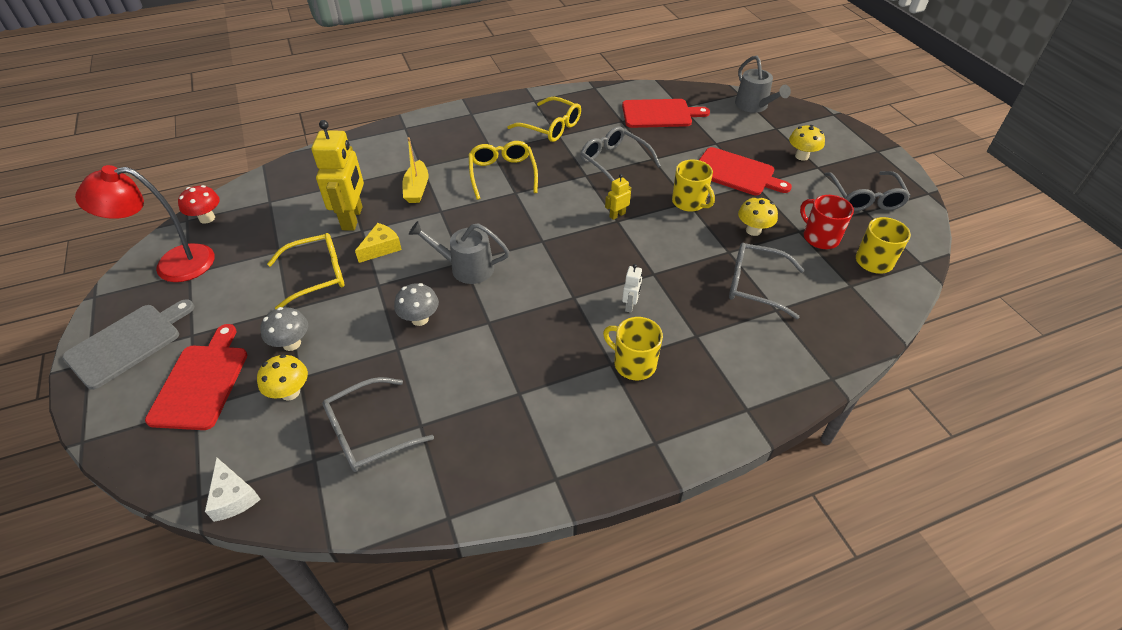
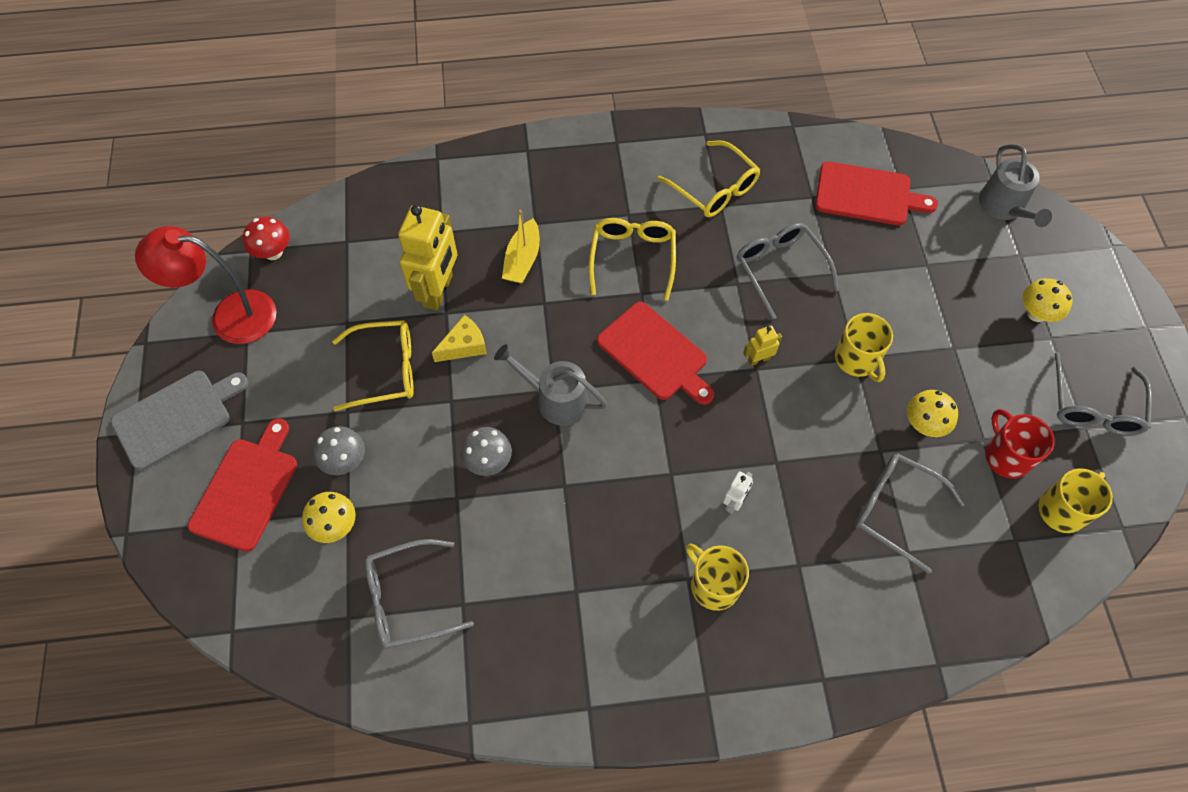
camera: 15 degrees right, 15 degrees up
white cheese [205,458,261,522] -> none
red cutting board [699,147,792,195] -> red cutting board moved to [597,302,714,405]

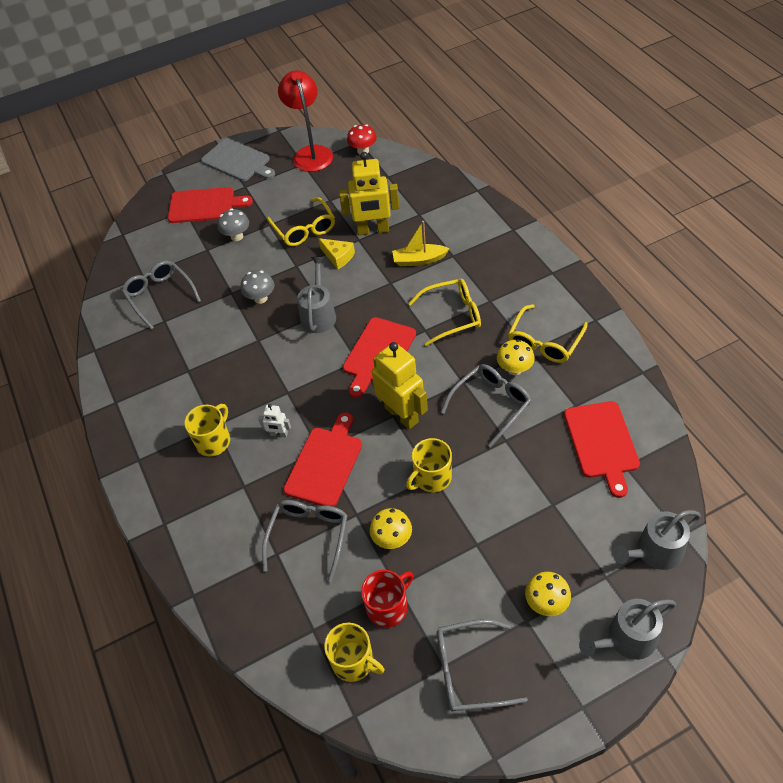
camera: 75 degrees right, 10 degrees down
yellow mushroom [302,492,356,543] -> yellow mushroom moved to [497,339,535,375]
yellow robot [743,326,782,366] -> yellow robot [372,342,428,429], size x2.21
none -> red cutting board [283,412,362,507]
none -> grey watering can [579,599,676,660]

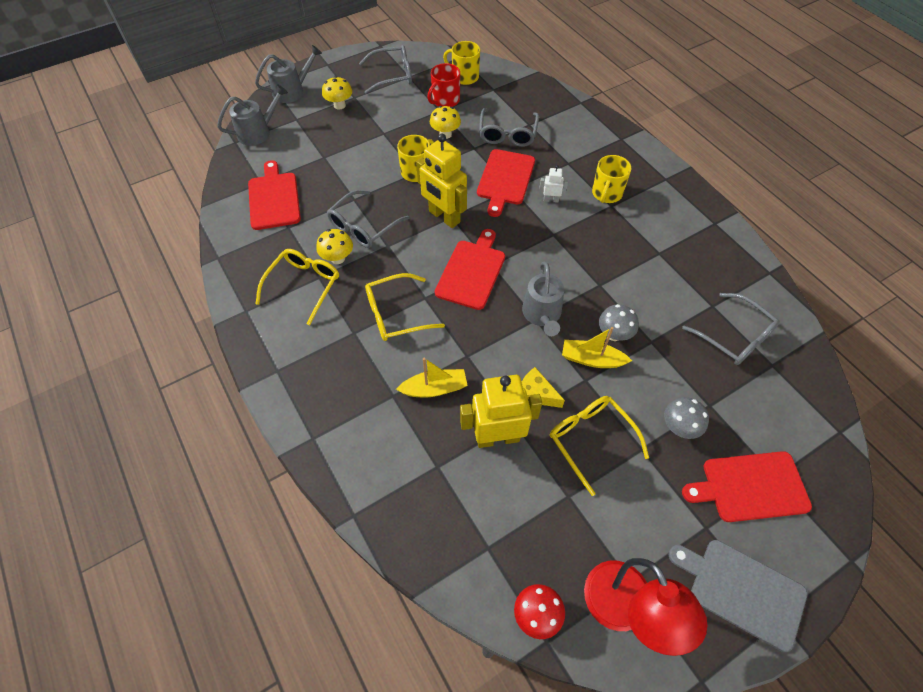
camera: 170 degrees right, 5 degrees up
none -> yellow boat [562,327,632,368]

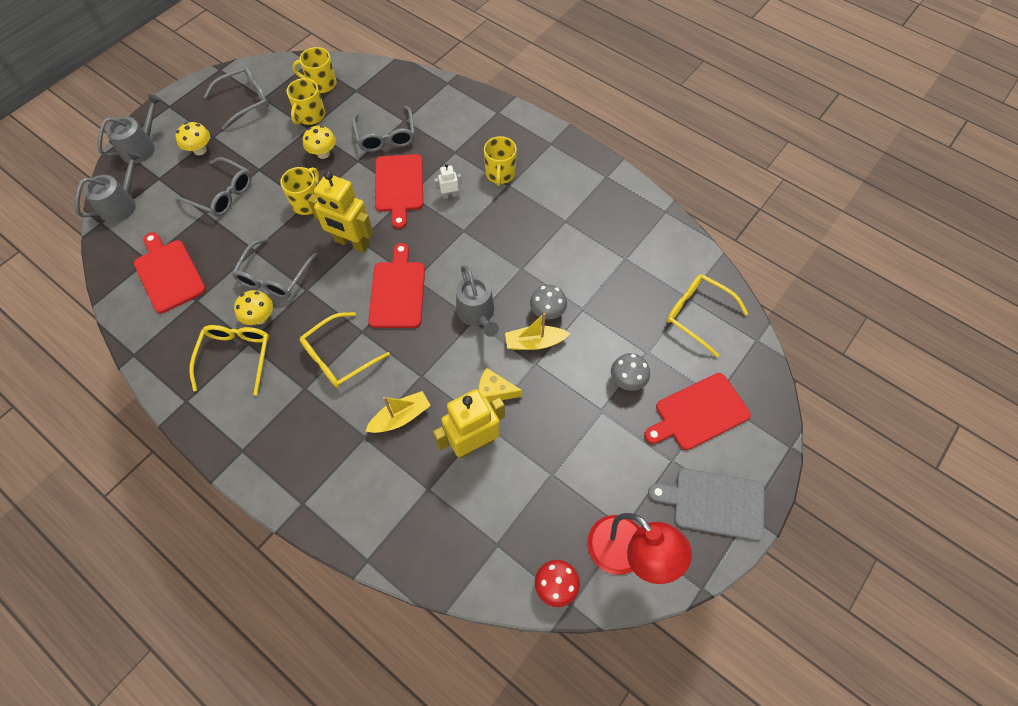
camera: 20 degrees left, 5 degrees up
red mug [427,63,460,107] -> yellow mug [287,78,325,125]
yellow glasses [550,396,649,496] -> yellow glasses moved to [667,274,748,357]
grey glasses [682,293,780,365] -> grey glasses moved to [175,157,251,217]

